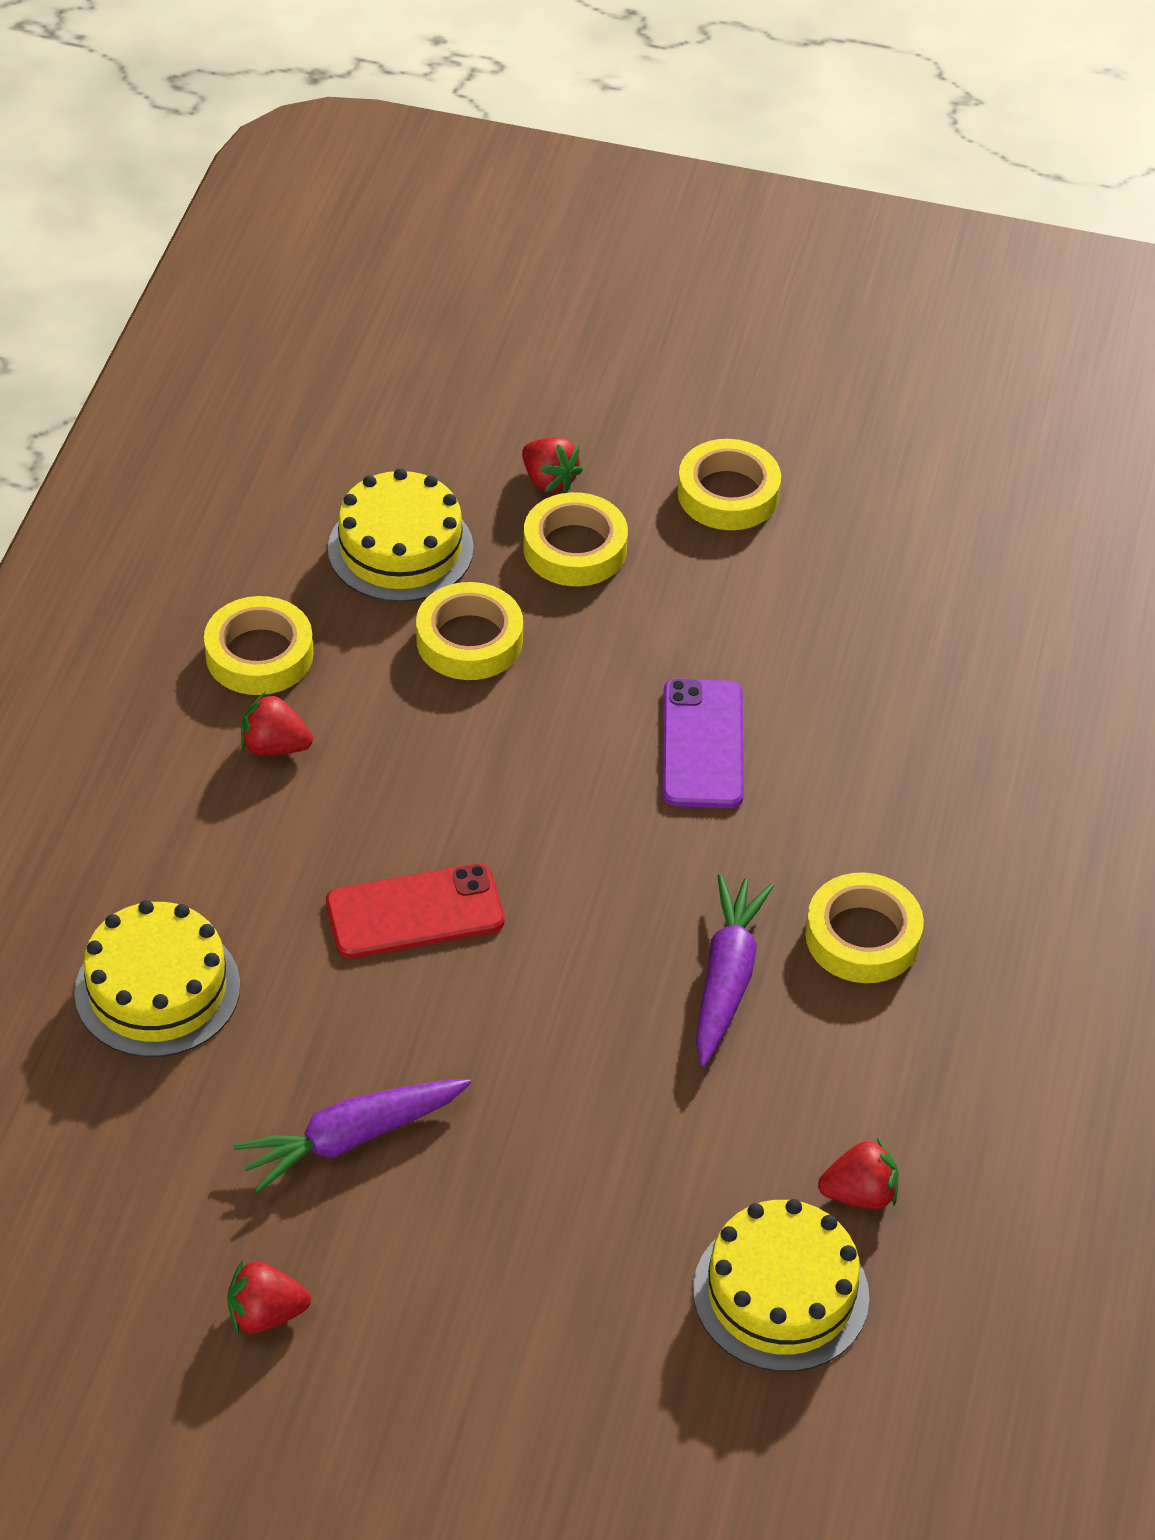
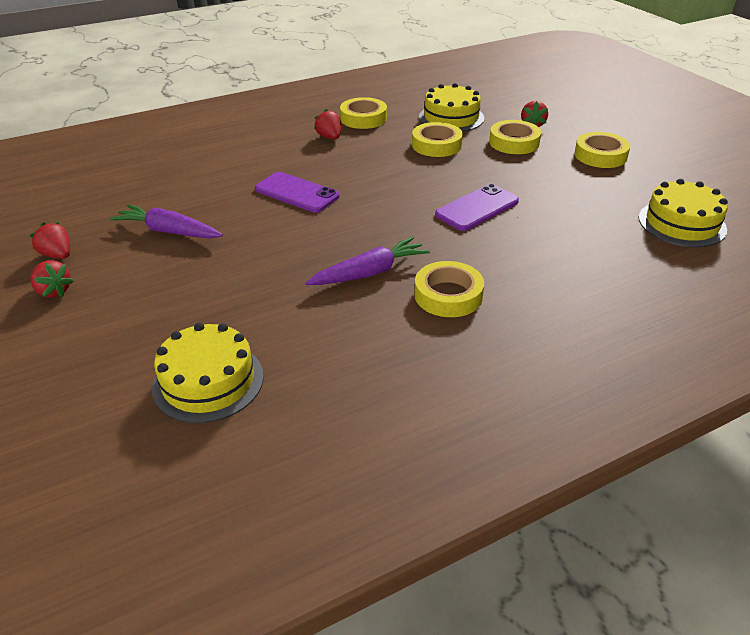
camera: 50 degrees right, 10 degrees down
yellow cake [74,900,240,1057] -> yellow cake moved to [639,179,728,247]
red phone [326,863,505,958] -> purple phone [255,172,339,213]
red strawberry [818,1138,898,1209] -> red strawberry moved to [30,260,73,298]

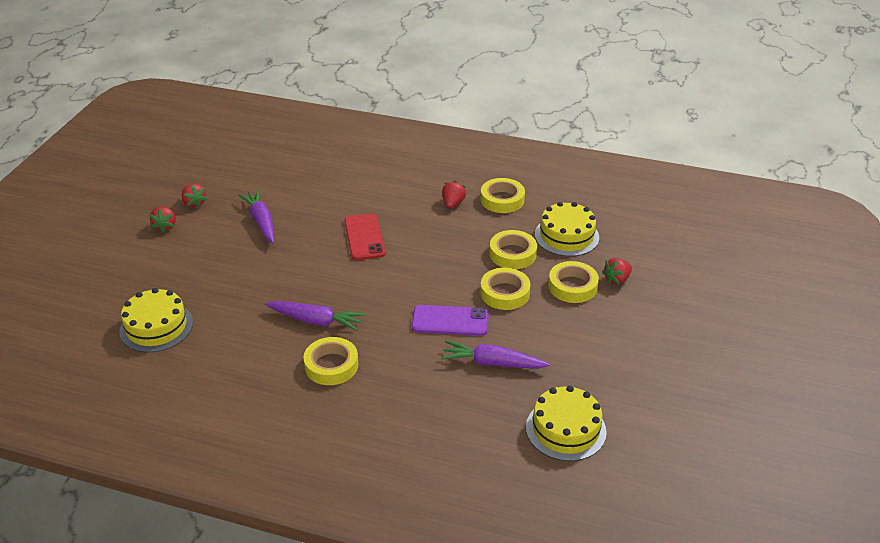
camera: 45 degrees right, 0 degrees up
red strawberry [30,222,70,259] -> red strawberry turned 150 degrees clockwise [182,183,207,208]
purple phone [255,172,339,213] -> red phone [344,214,386,260]
yellow tape [574,132,630,168] -> yellow tape moved to [480,268,531,310]
none -> purple carrot [441,341,550,369]

